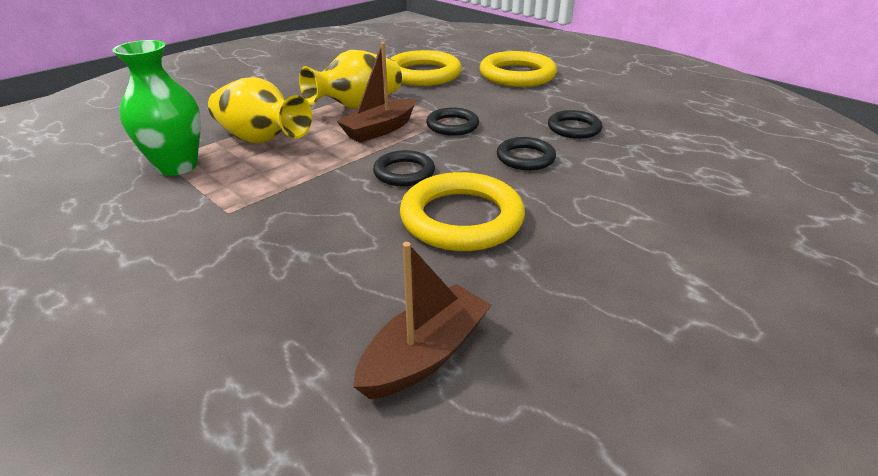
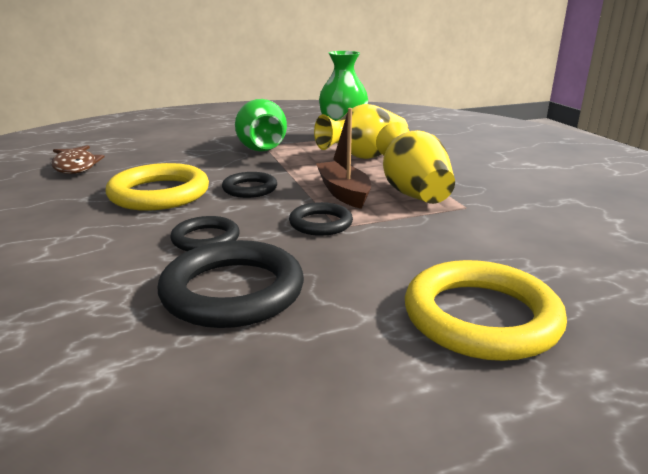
camera: 115 degrees right, 10 degrees down
brown boat [353,242,491,399] -> brown fish [51,145,104,174]
yellow ring [390,50,462,86] -> none
black ring [548,110,602,139] -> black ring [158,240,304,328], size x1.76
none -> green vase [235,99,287,152]

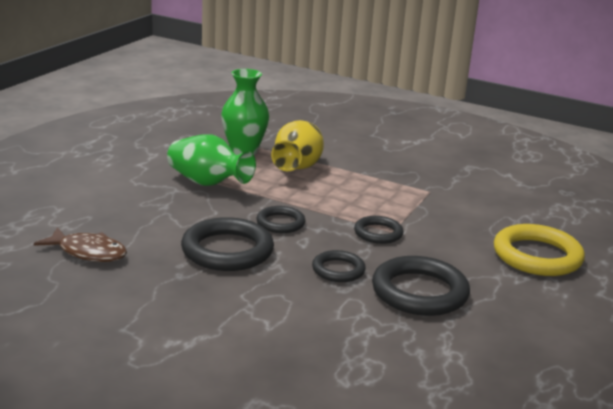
camera: 45 degrees left, 0 degrees up
yellow ring [106,163,209,211] -> black ring [181,217,274,271]
brown boat [316,108,371,209] -> none
yellow vase [376,122,455,204] -> none

